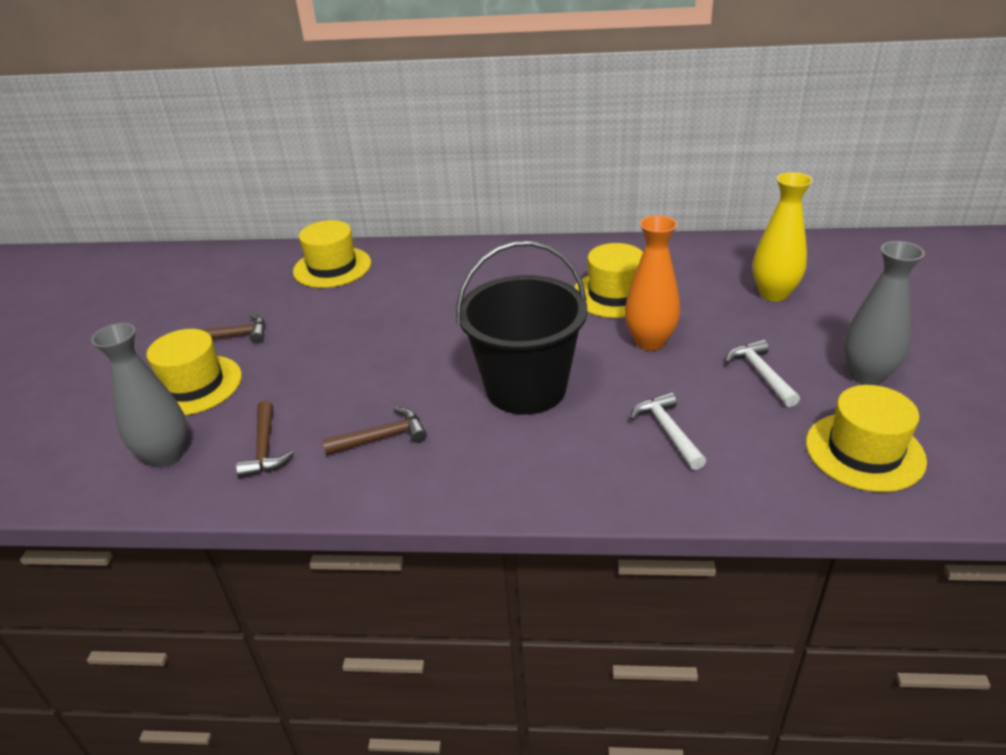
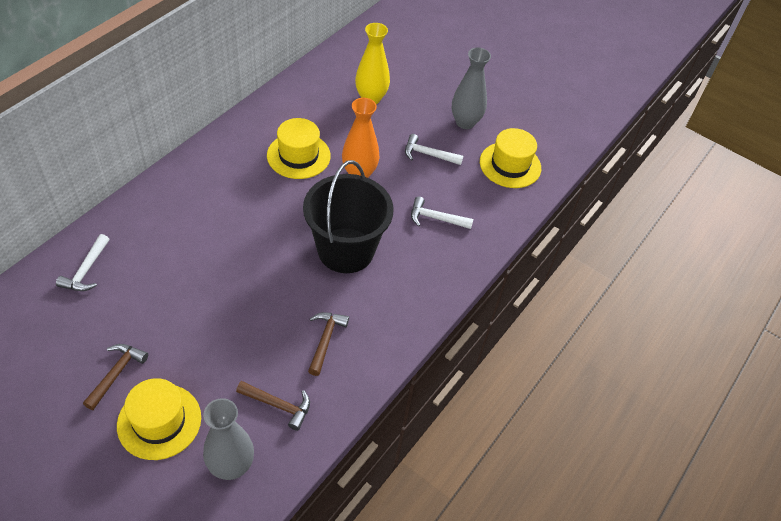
camera: 65 degrees left, 15 degrees up
yellow hat [293,220,371,288] -> white hammer [56,234,109,291]

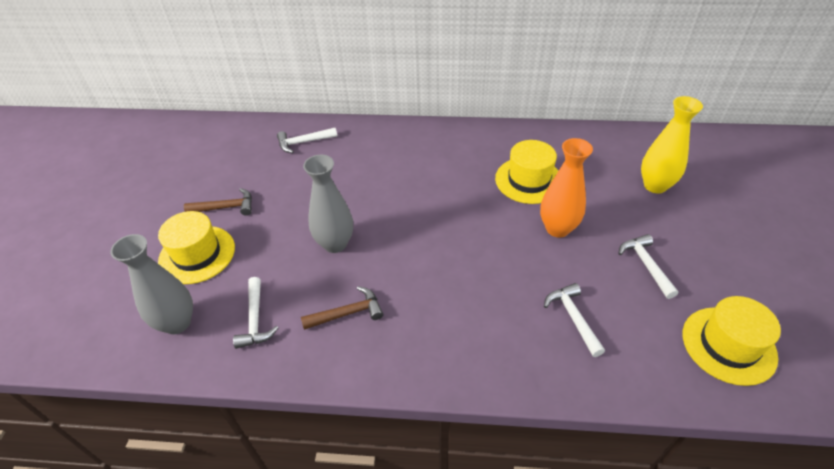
camera: 65 degrees right, 5 degrees down
brown hammer [236,381,310,431] -> white hammer [233,277,279,349]
black bucket [303,160,394,273] -> none
grey vase [452,48,491,129] -> grey vase moved to [303,155,353,253]

